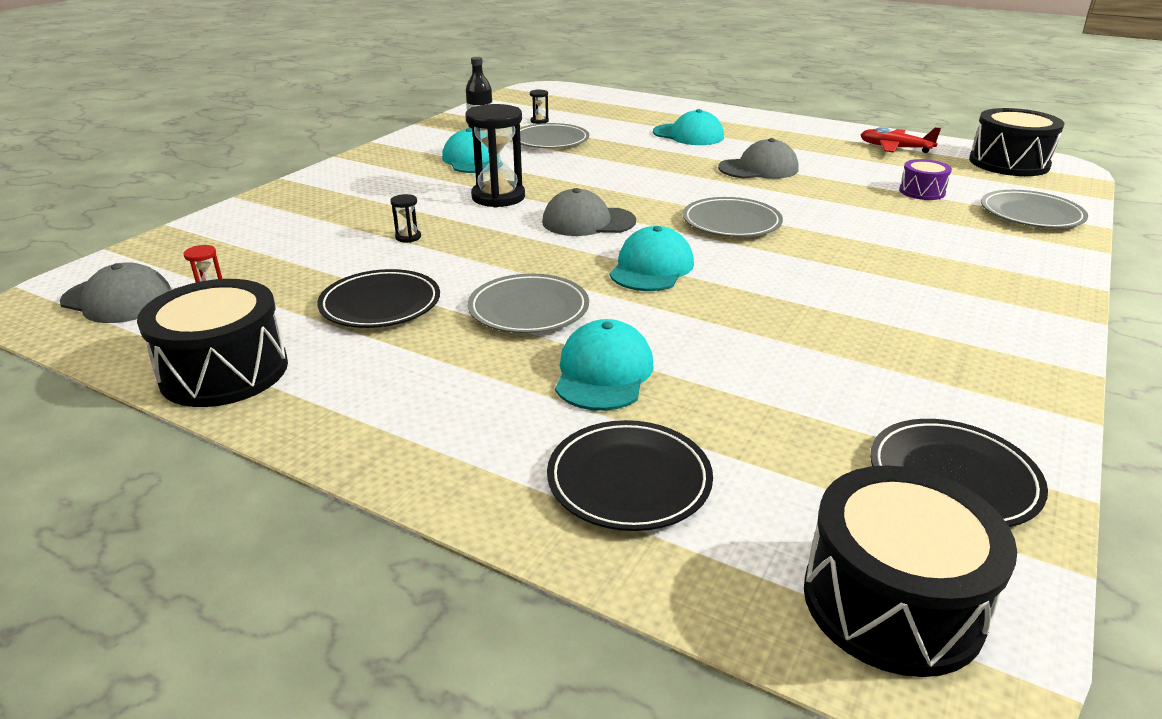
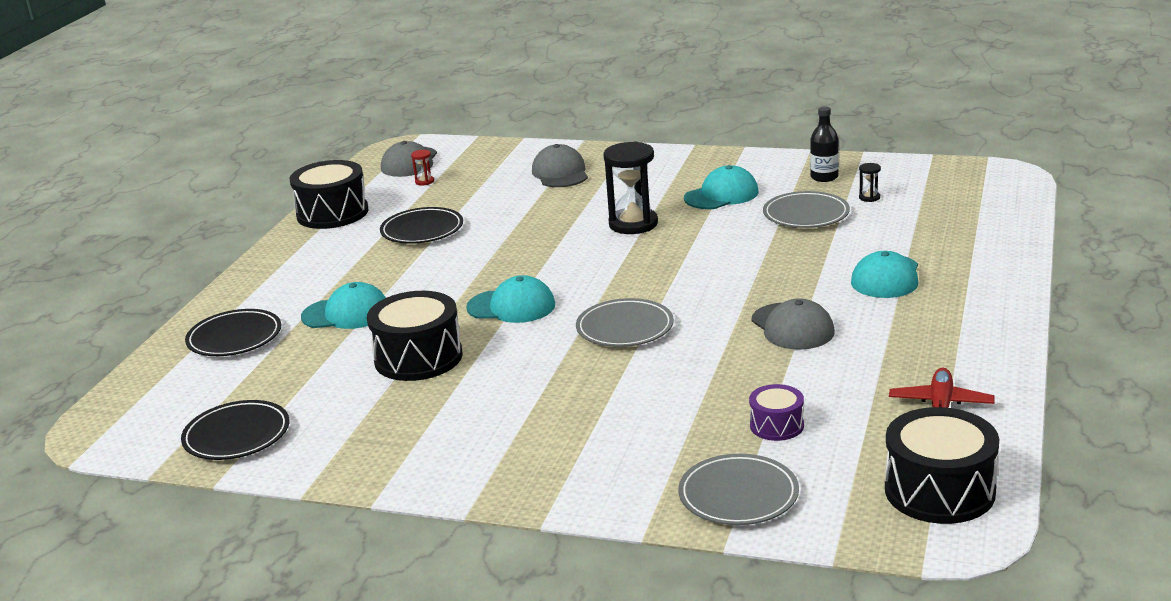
camera: 80 degrees right, 5 degrees down
black hourglass [390,194,421,242] -> none
grey plate [468,274,589,333] -> none
grey cap [542,188,636,236] -> grey cap moved to [532,144,588,187]
black drum [804,465,1017,677] -> black drum moved to [367,291,463,381]

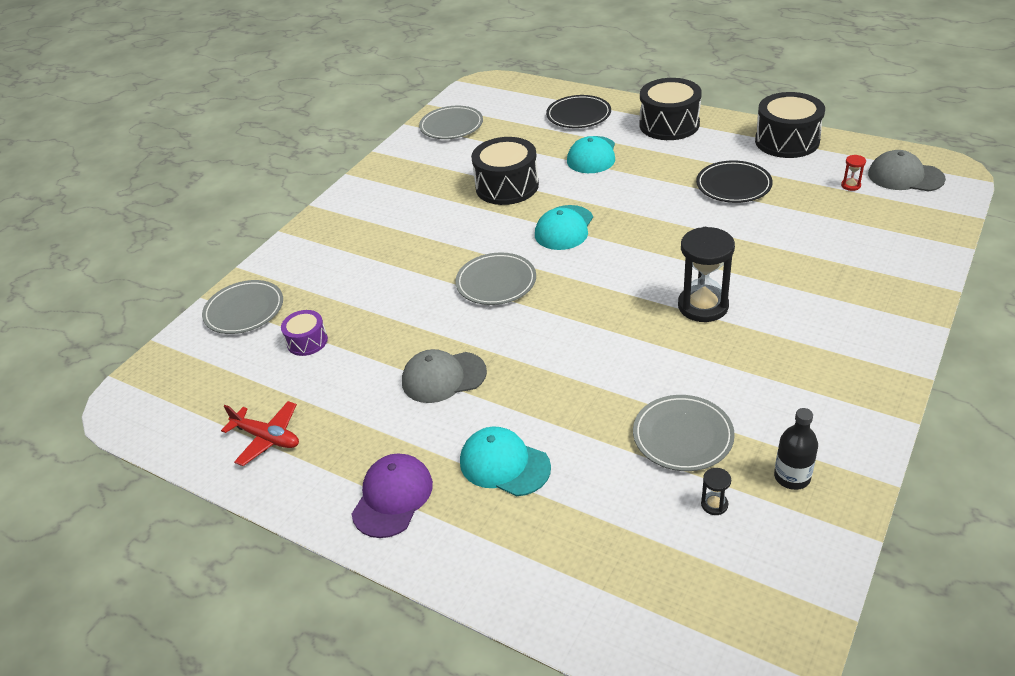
camera: 105 degrees right, 15 degrees up
black plate [181,400,290,460] -> grey plate [419,106,483,139]
grey cap [532,144,588,187] -> none
turquoise cap [684,165,758,209] -> none
black drum [885,407,999,524] -> black drum moved to [639,78,702,140]
none -> purple cap [352,454,433,538]

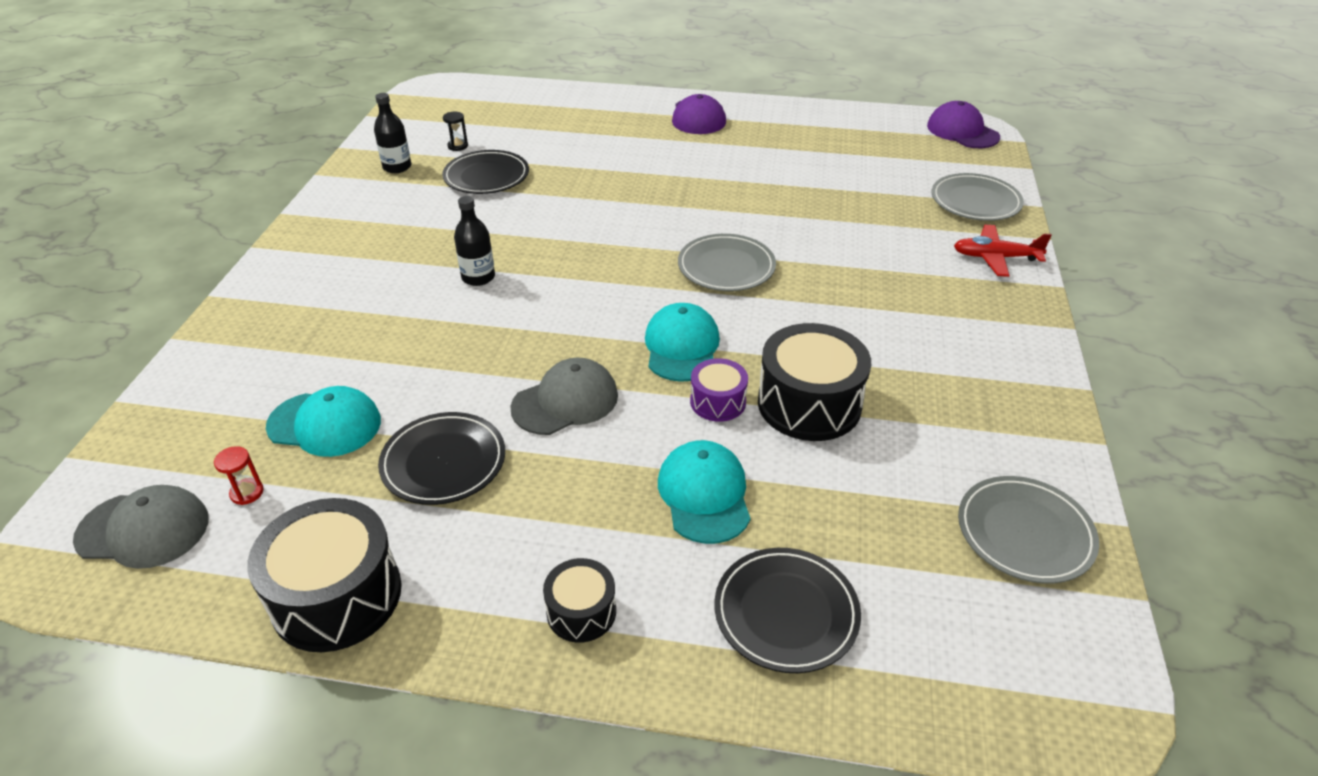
camera: 155 degrees right, 0 degrees up
red plane [221,401,299,466] -> red plane moved to [954,225,1052,277]
purple drum [281,310,328,356] -> purple drum moved to [690,358,748,422]
grey cap [402,349,487,403] -> grey cap moved to [511,358,618,435]
turquoise cap [460,427,551,496] -> turquoise cap moved to [266,386,381,457]
grey plate [633,395,735,471] -> black plate [442,150,529,194]
black drum [639,78,702,140] -> black drum [543,558,616,643], size x0.54
black hourglass [678,227,735,322] -> black bottle [454,196,495,286]
none -> purple cap [927,101,1000,148]

